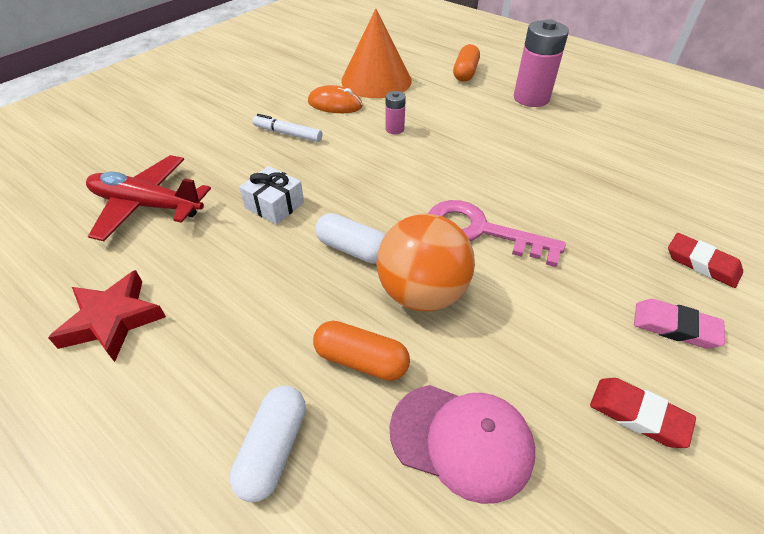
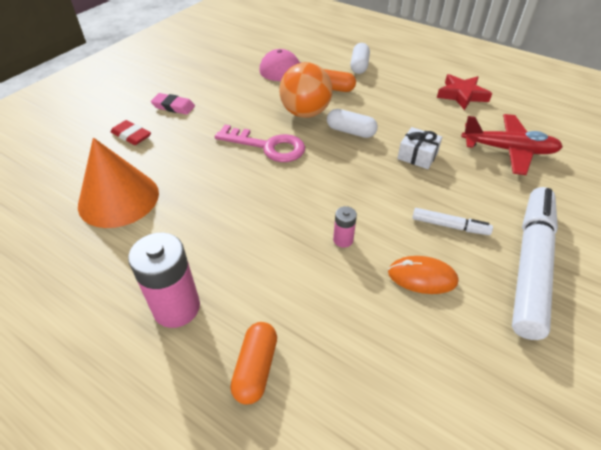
camera: 175 degrees right, 0 degrees up
orange cone [341,9,412,98] -> orange cone moved to [78,138,159,228]
red eraser [590,378,696,448] -> none
none -> white marker [512,187,558,340]

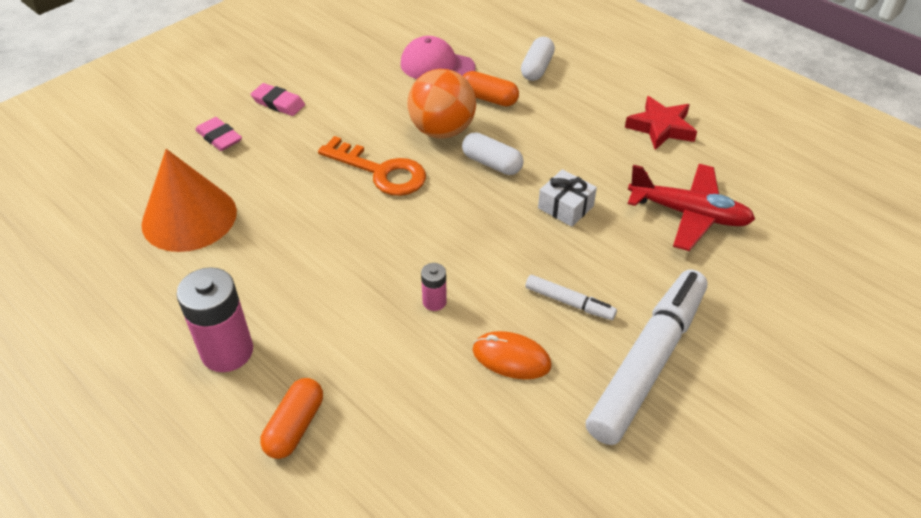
camera: 10 degrees right, 0 degrees up
red eraser [111,120,151,145] -> pink eraser [195,117,242,151]
pink key [215,125,305,162] -> orange key [318,136,426,196]

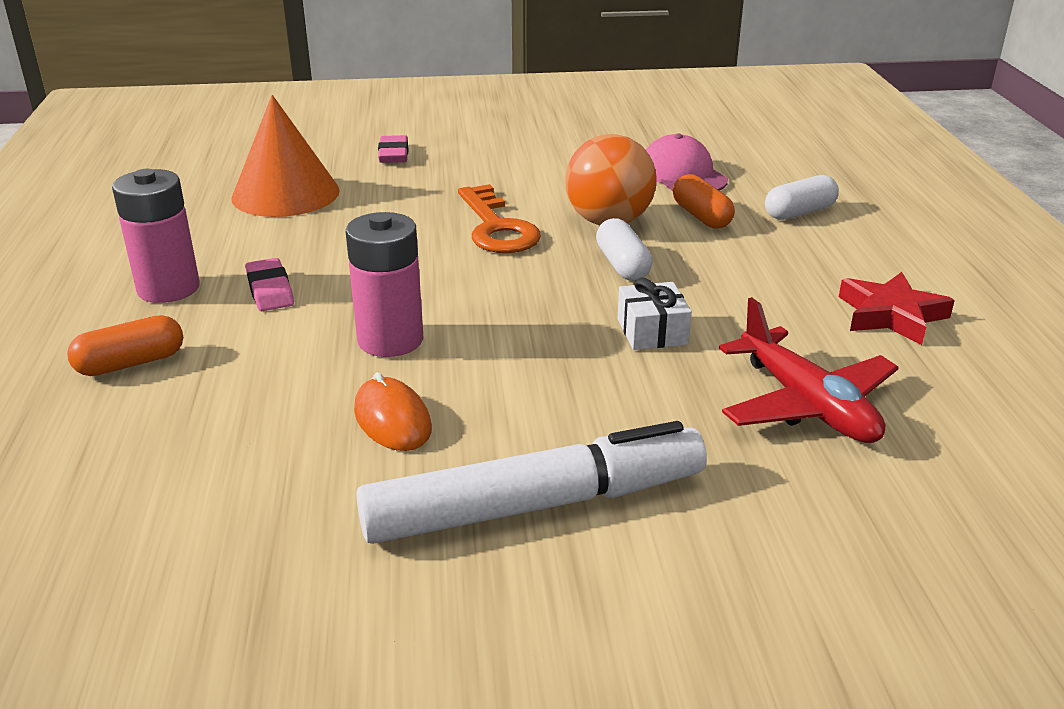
camera: 40 degrees right, 15 degrees down
pink eraser [251,83,305,116] -> pink eraser moved to [245,258,294,311]
pink battery [421,263,447,311] -> pink battery [346,212,423,357], size x2.05
white marker [525,275,617,320] -> none

